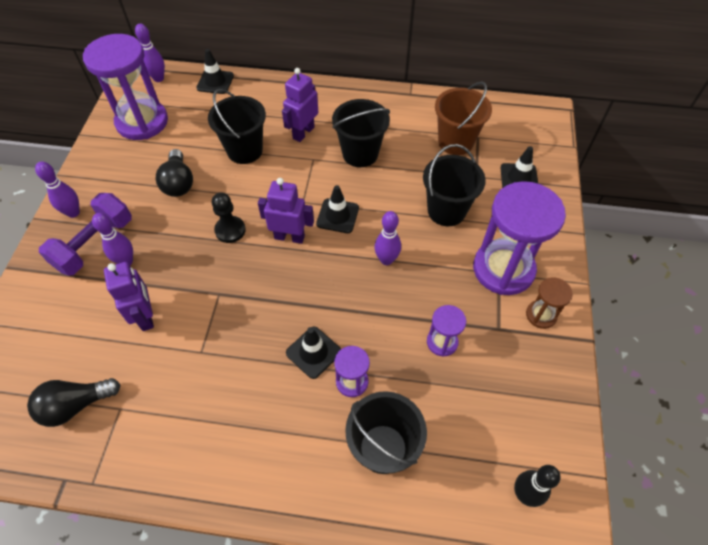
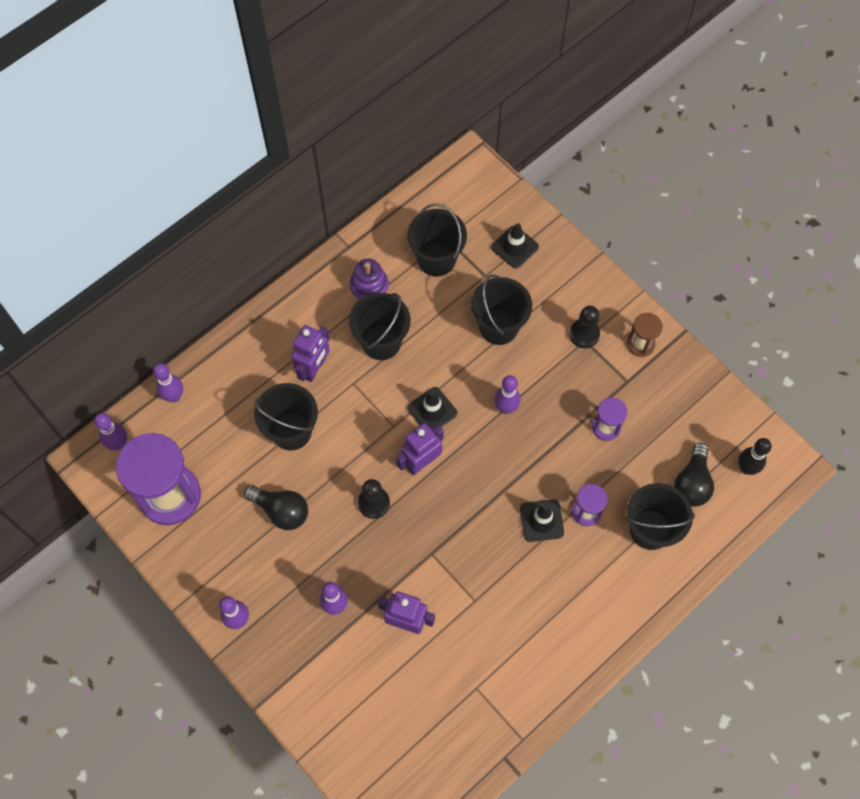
camera: 50 degrees left, 10 degrees up
black light bulb [27,378,120,427] -> black light bulb moved to [674,443,714,507]
purple dumbbell [39,193,132,276] -> none
black traffic cone [196,49,234,94] -> purple bowling pin [153,363,183,402]
purple robot [282,68,318,142] -> purple robot turned 135 degrees counterclockwise [291,325,330,382]
brown bucket [435,82,492,155] -> black bucket [407,203,467,277]
purple hourglass [473,181,566,295] -> black pawn [569,306,600,348]
none -> purple stacking toy [350,259,389,301]

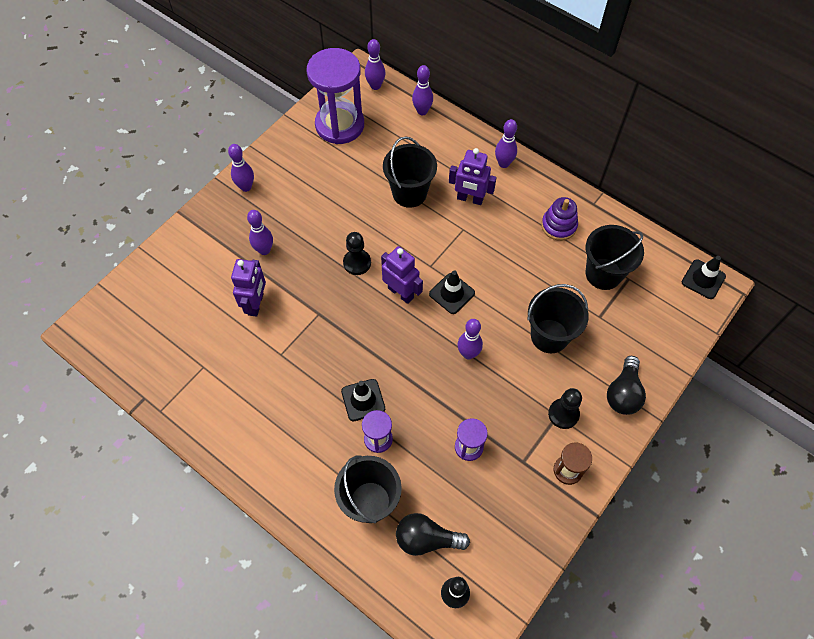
camera: 80 degrees right, 5 degrees down
black light bulb [244,485,308,530] -> black light bulb moved to [607,356,646,415]
black bucket [349,293,411,360] -> none
black traffic cone [491,223,539,268] -> black traffic cone moved to [682,256,726,299]
none -> purple bowling pin [495,119,517,168]

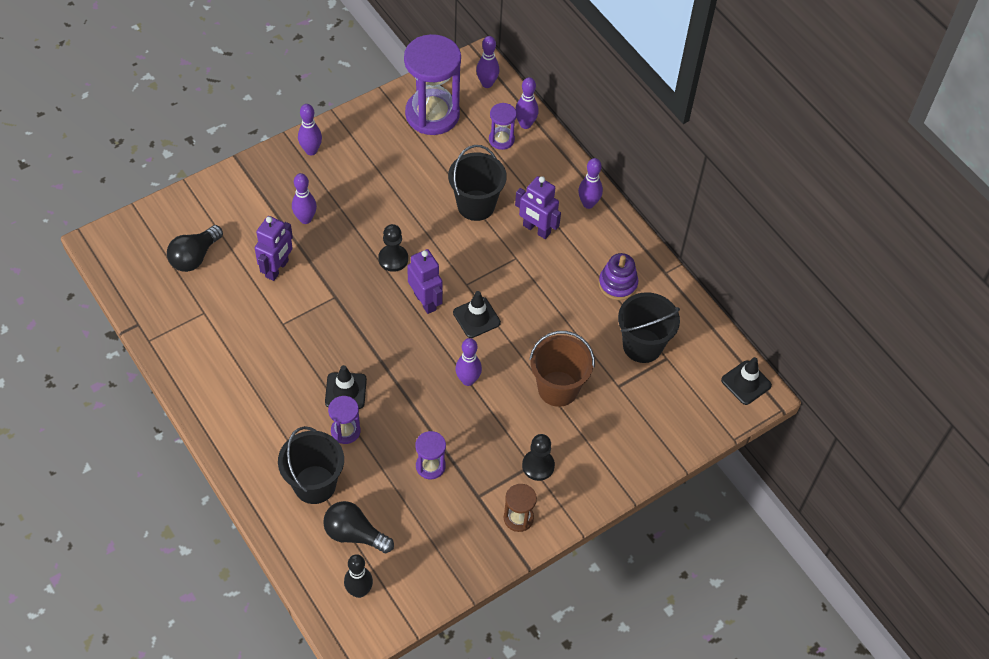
camera: 15 degrees right, 5 degrees down
black bucket [527,284,589,353] -> brown bucket [529,331,595,407]
black light bulb [607,356,646,415] -> black light bulb moved to [167,225,223,272]
none -> purple hourglass [489,103,517,150]

